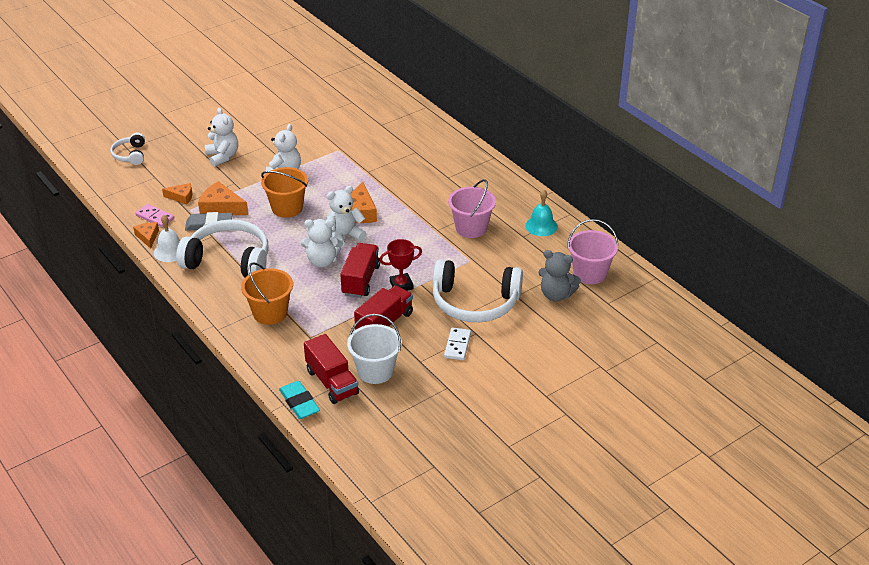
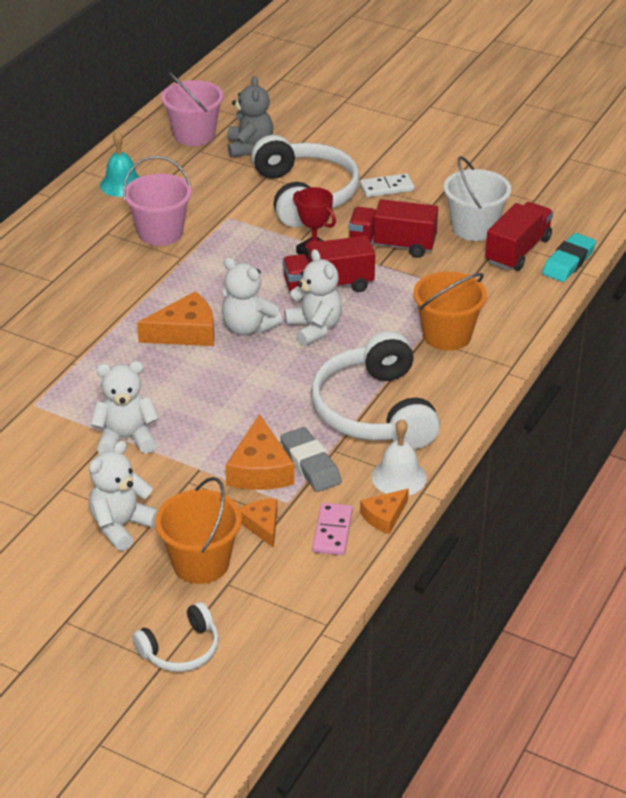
camera: 115 degrees left, 0 degrees up
orange bucket [261,167,308,218] -> orange bucket moved to [155,477,241,584]

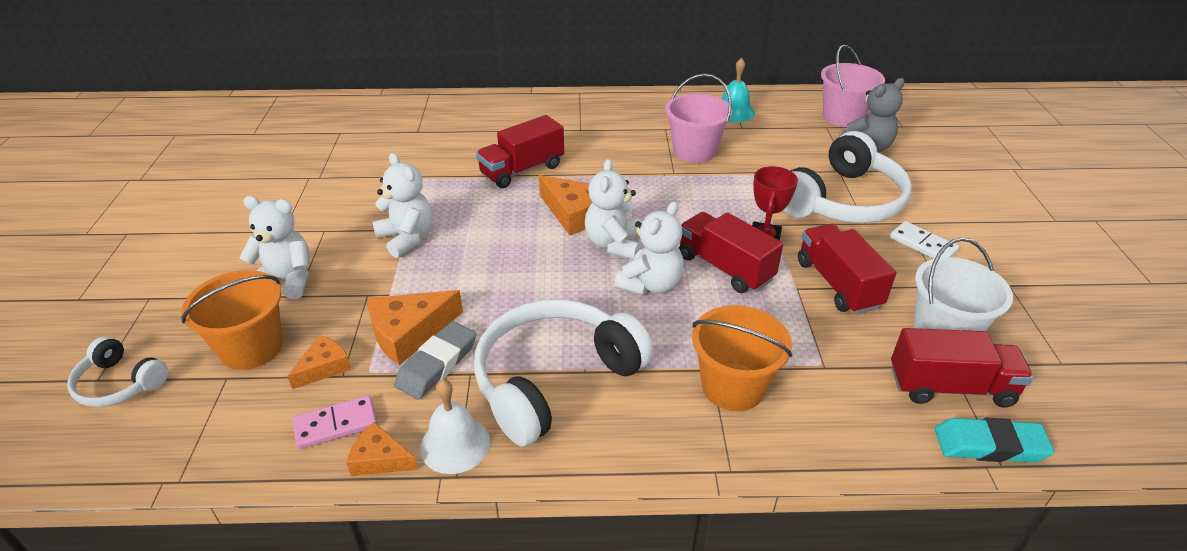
camera: 60 degrees right, 0 degrees up
none -> red truck [476,115,564,188]

